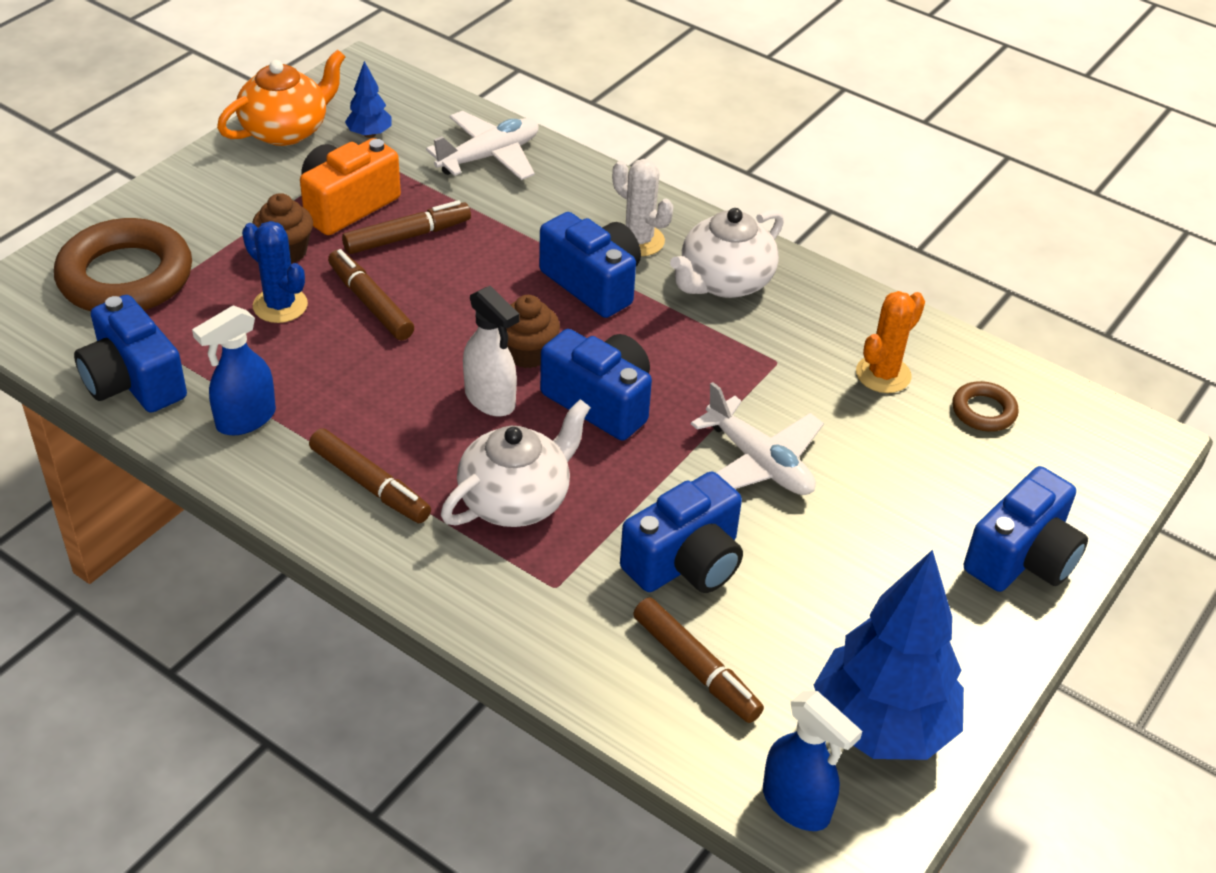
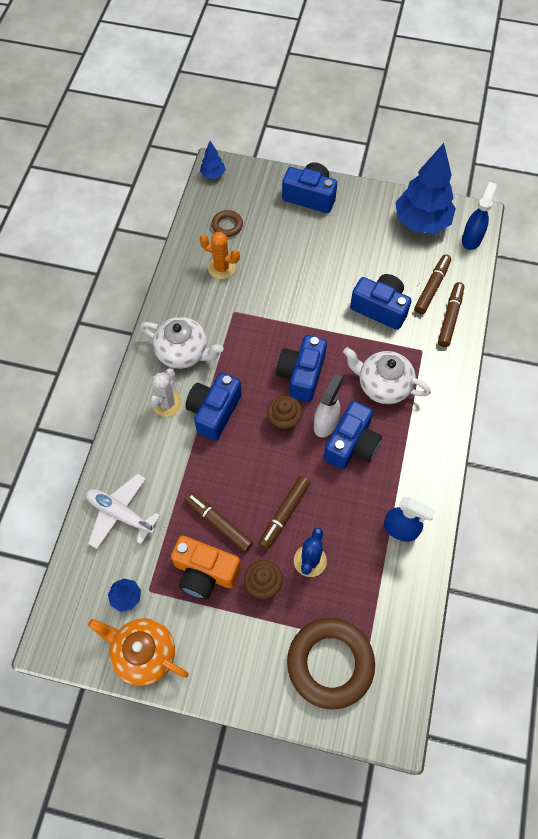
camera: 110 degrees left, 20 degrees up
blue camera [74,295,187,413] -> blue camera moved to [323,401,382,469]
brown marker [309,428,431,523] -> brown marker moved to [438,282,464,347]
white plane [691,382,824,495] -> none
none -> blue tree [200,141,226,179]

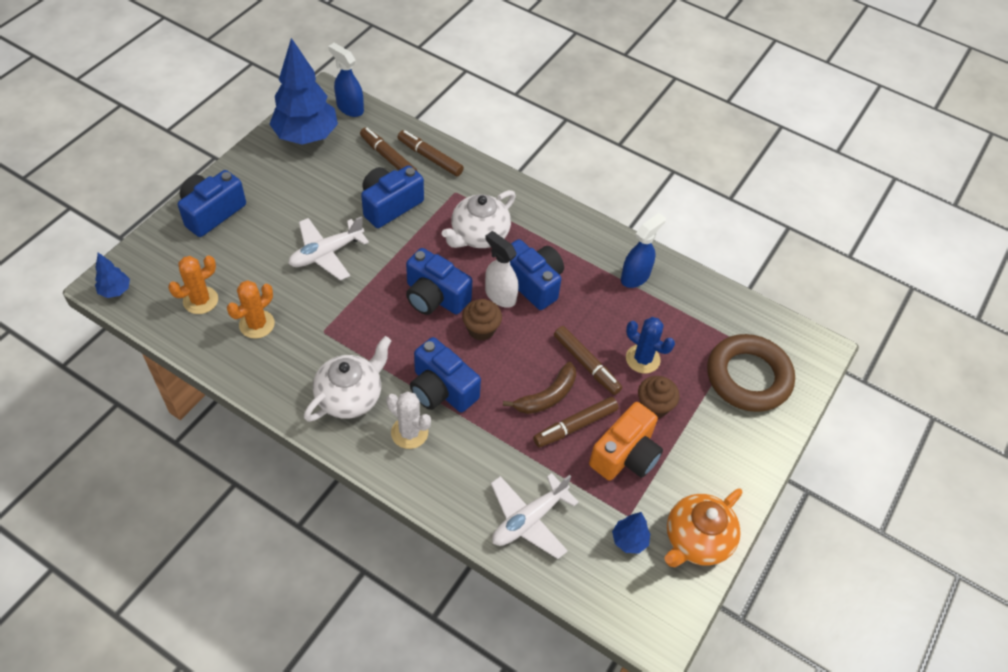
camera: 75 degrees left, 10 degrees down
brown ring [212,210,243,237] -> orange cactus [168,255,218,314]
none -> white plane [288,216,369,281]
none -> brown banana [503,362,576,414]

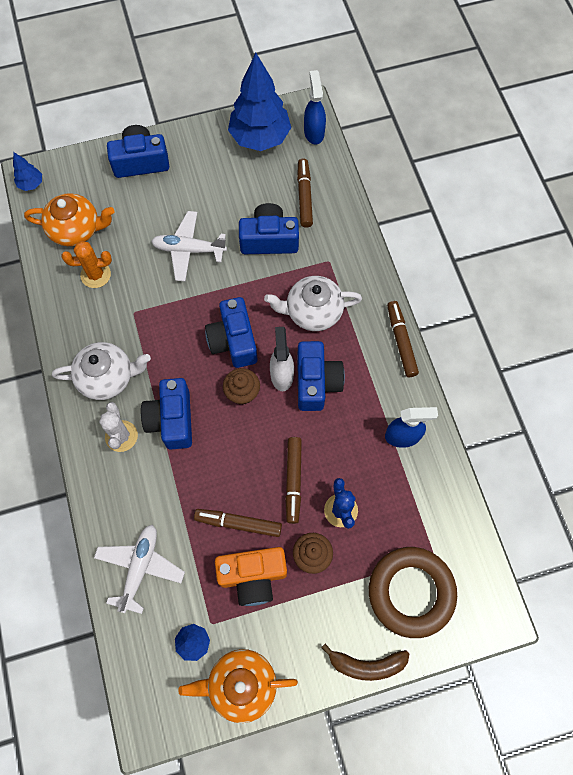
camera: 45 degrees right, 15 degrees up
orange cactus [168,255,218,314] -> orange teapot [24,193,114,246]
brown marker [398,130,464,176] -> brown marker moved to [387,301,419,377]
white plane [491,473,579,559] -> white plane turned 105 degrees clockwise [94,525,185,614]
brown banana [503,362,576,414] -> brown banana moved to [321,644,410,681]

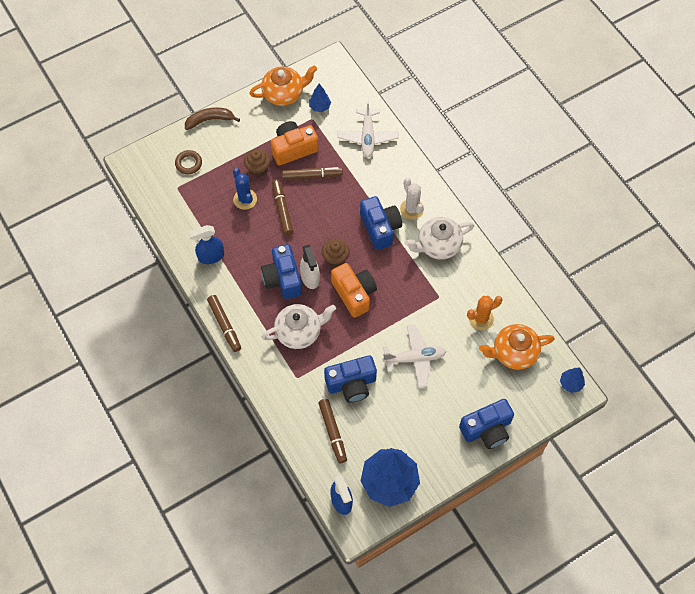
camera: 165 degrees right, 5 degrees down
blue camera [205,297,257,368] -> orange camera [331,263,377,318]
brown ring [369,547,457,638] -> brown ring [175,150,202,174], size x0.47

